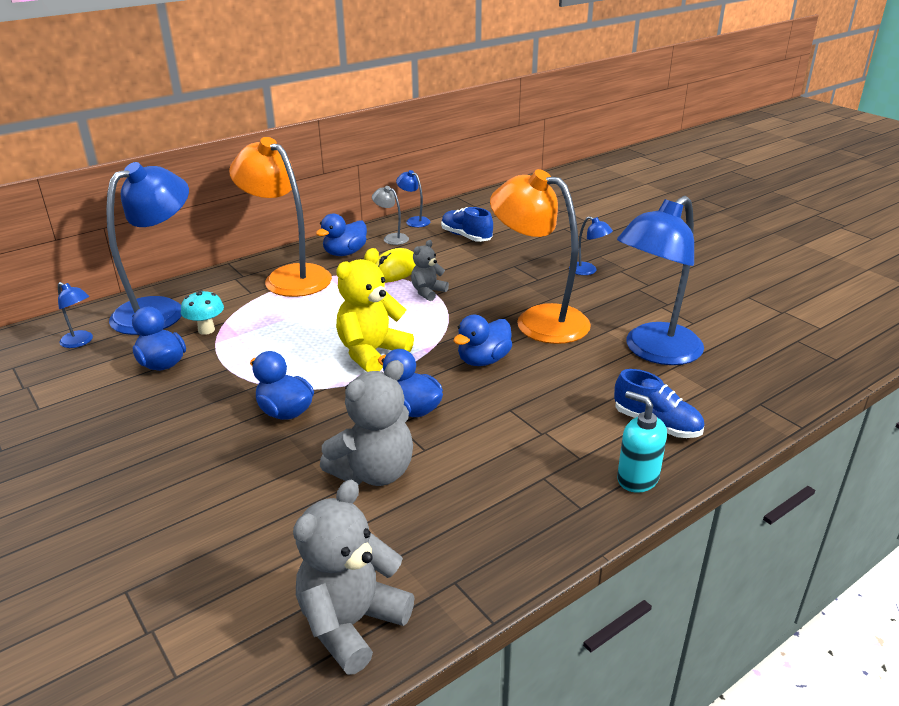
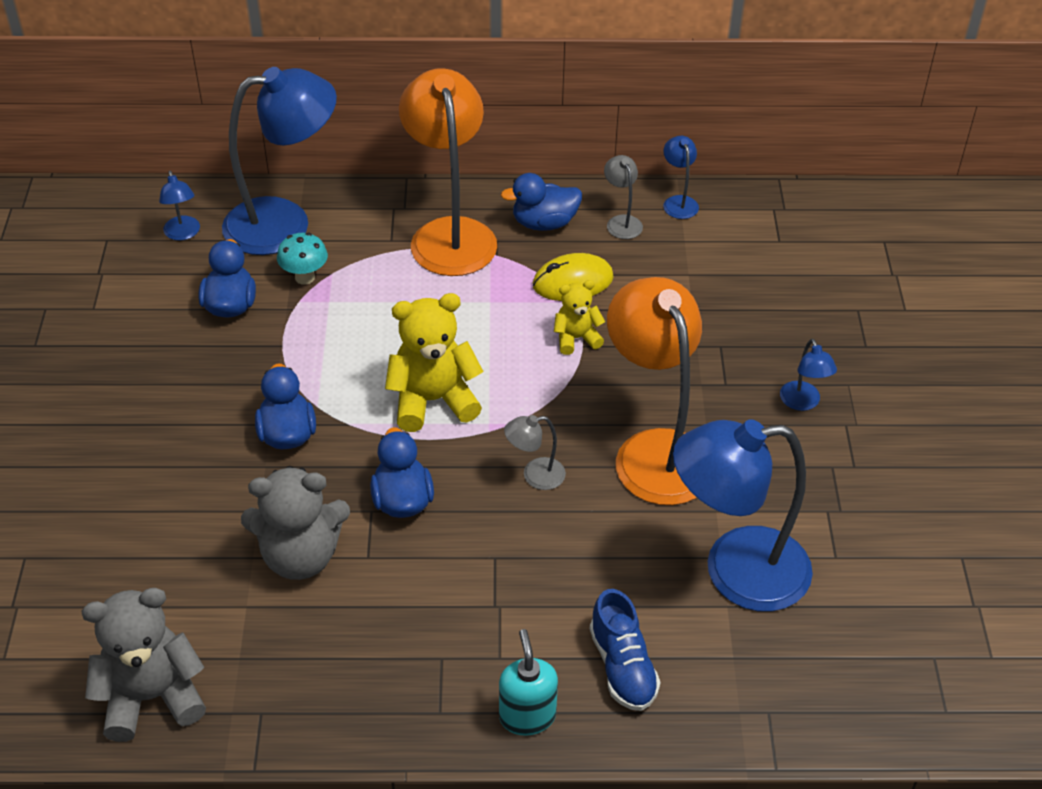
camera: 35 degrees right, 15 degrees up
grey teddy bear [411,240,449,301] -> yellow teddy bear [554,280,605,355]
blue shoe [441,207,493,242] -> none
blue duck [454,315,512,366] -> grey lamp [504,415,566,490]

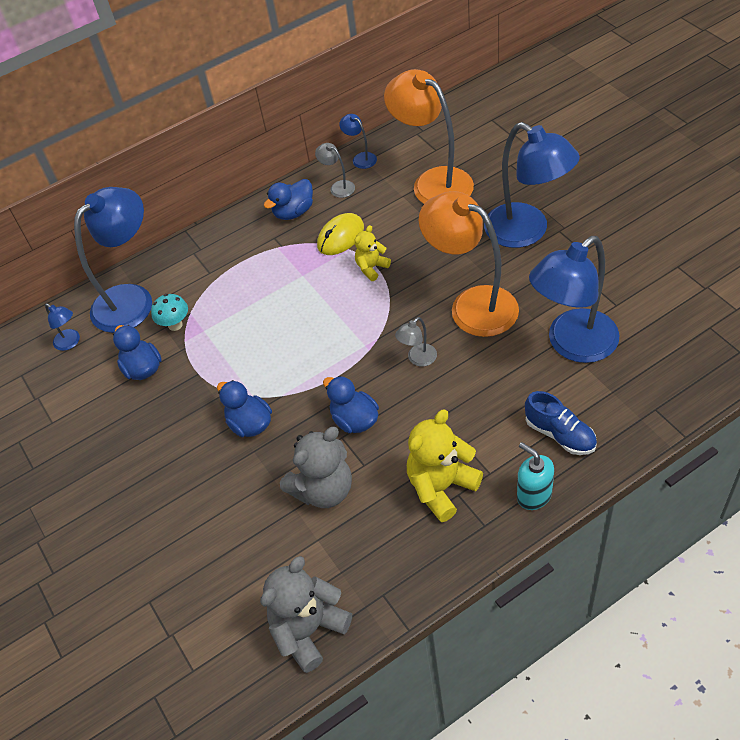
camera: 25 degrees left, 5 degrees up
yellow teddy bear [385,293,484,432] -> yellow teddy bear moved to [407,410,483,522]
orange lamp [399,68,497,276] -> orange lamp moved to [384,69,474,204]
blue lamp [780,339,837,411] -> blue lamp [484,122,580,248], size x2.36

